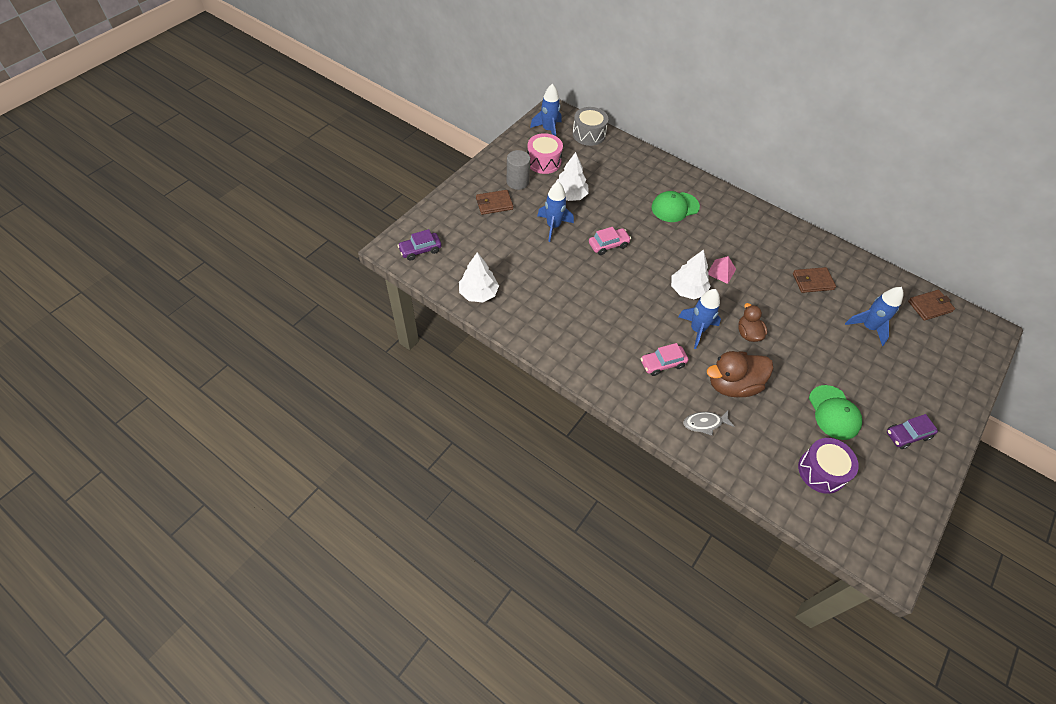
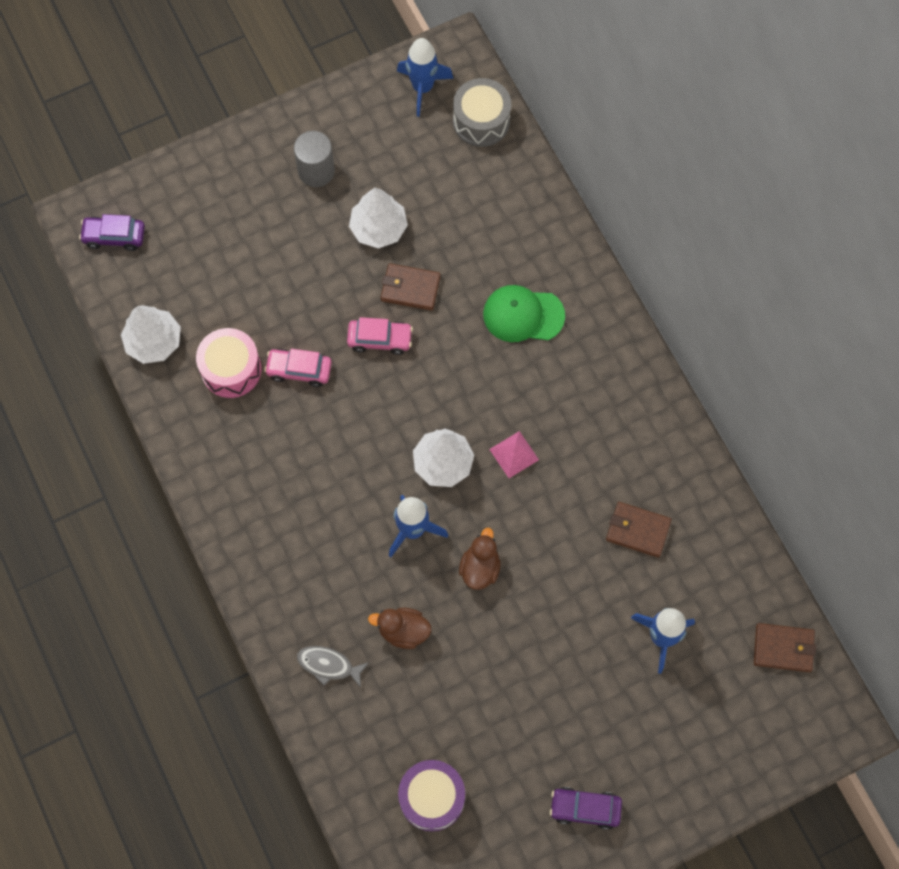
camera: 30 degrees right, 15 degrees up
brown wallet [476,190,513,215] -> brown wallet moved to [381,263,441,311]
pink drum [527,133,563,174] -> pink drum moved to [196,328,262,398]
blue rocket [537,182,574,242] -> none
pink car [641,343,688,376] -> pink car moved to [264,349,332,387]
brown duck [707,351,773,397] -> brown duck [368,608,432,649], size x0.60
green cap [809,385,862,440] -> none

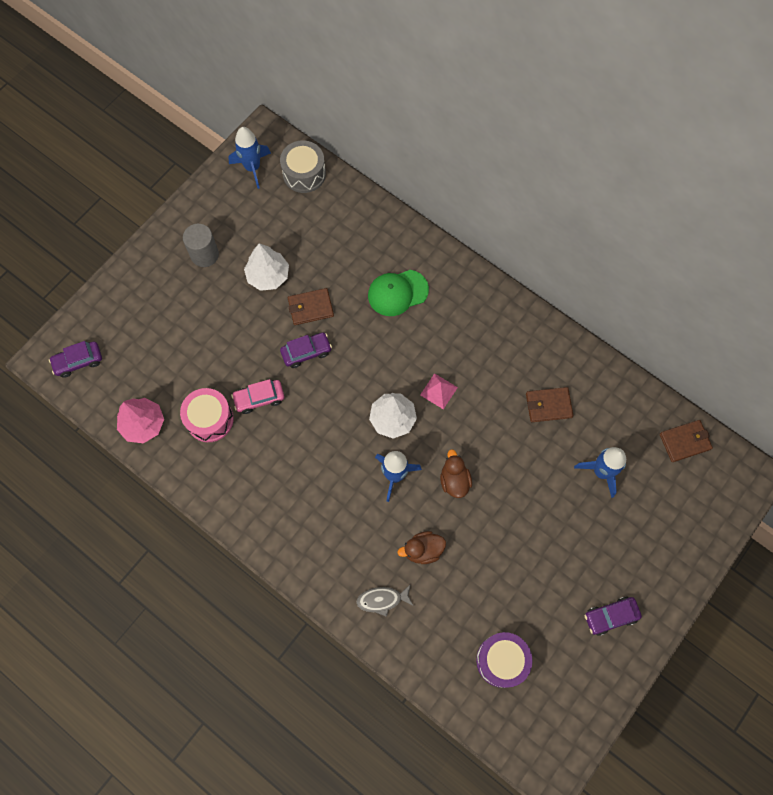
camera: 25 degrees left, 0 degrees up
white tree [121,305,181,364] -> pink tree [117,398,164,443]
pink car [347,317,413,355] -> purple car [280,333,332,368]

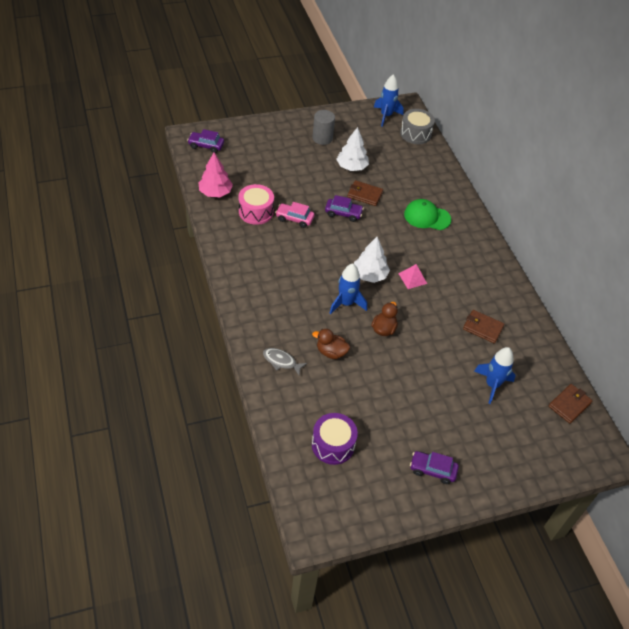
camera: 30 degrees right, 20 degrees down
brown wallet [660,420,713,462] -> brown wallet turned 60 degrees counterclockwise [549,384,593,424]

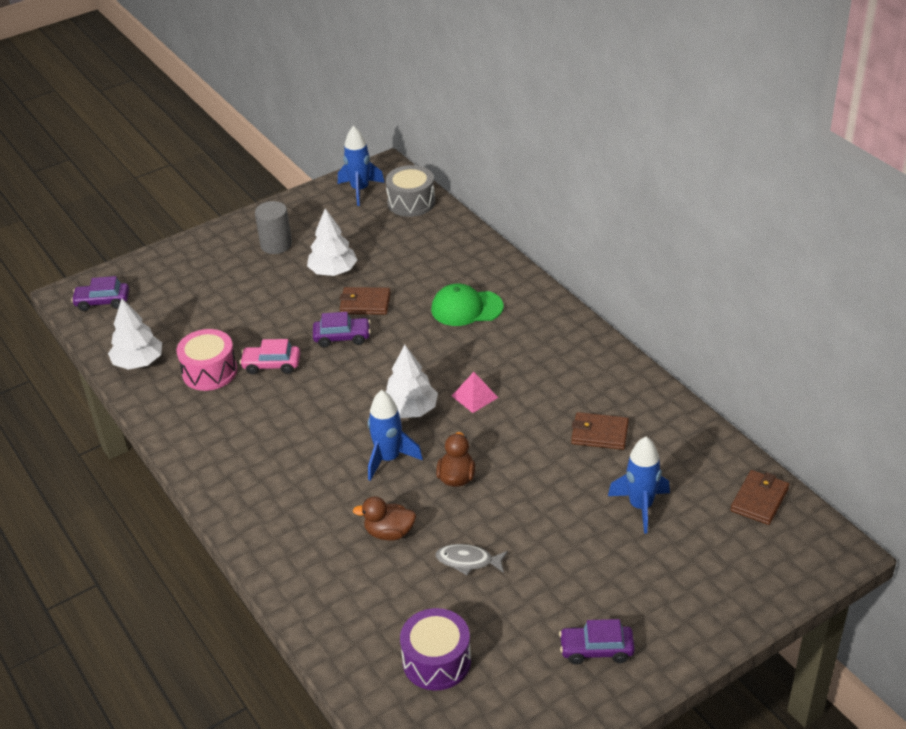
camera: 10 degrees left, 10 degrees down
pink tree [198,153,233,197] -> white tree [108,298,162,370]
grey fish [263,348,307,375] -> grey fish moved to [436,544,508,575]

